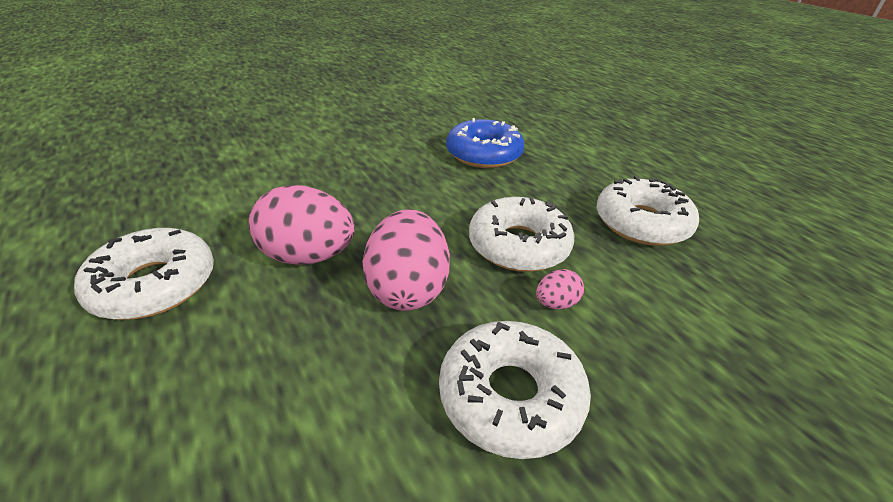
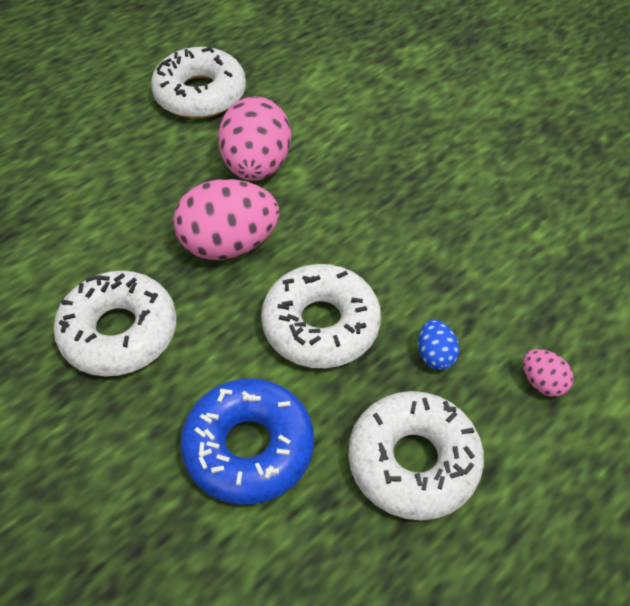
camera: 80 degrees right, 15 degrees up
blue donut [446,118,524,168] -> blue donut moved to [180,378,314,505]
pink egg [536,269,584,309] -> pink egg moved to [523,349,574,397]
none -> blue egg [418,320,459,370]

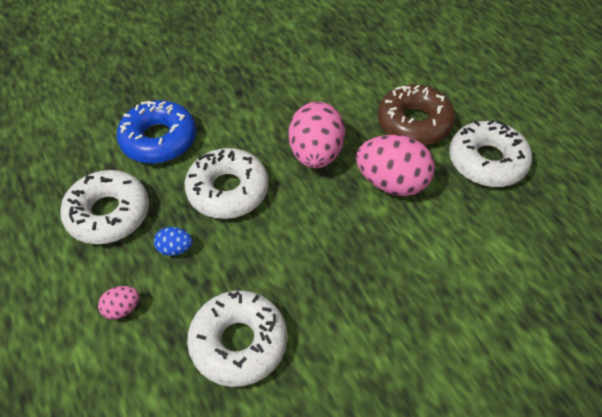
camera: 105 degrees right, 0 degrees up
white donut [53,271,176,376] -> white donut moved to [187,290,287,387]
none -> brown donut [378,84,455,145]

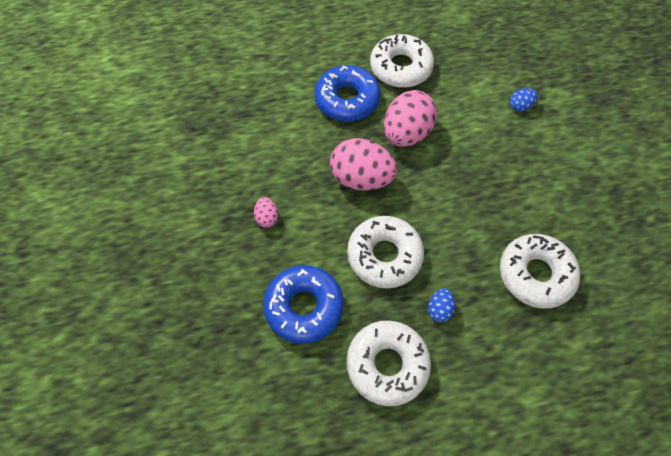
camera: 75 degrees left, 10 degrees up
pink egg [98,286,140,320] -> pink egg moved to [254,197,278,228]
brown donut [378,84,455,145] -> blue donut [315,65,381,122]
none -> blue egg [510,88,538,111]

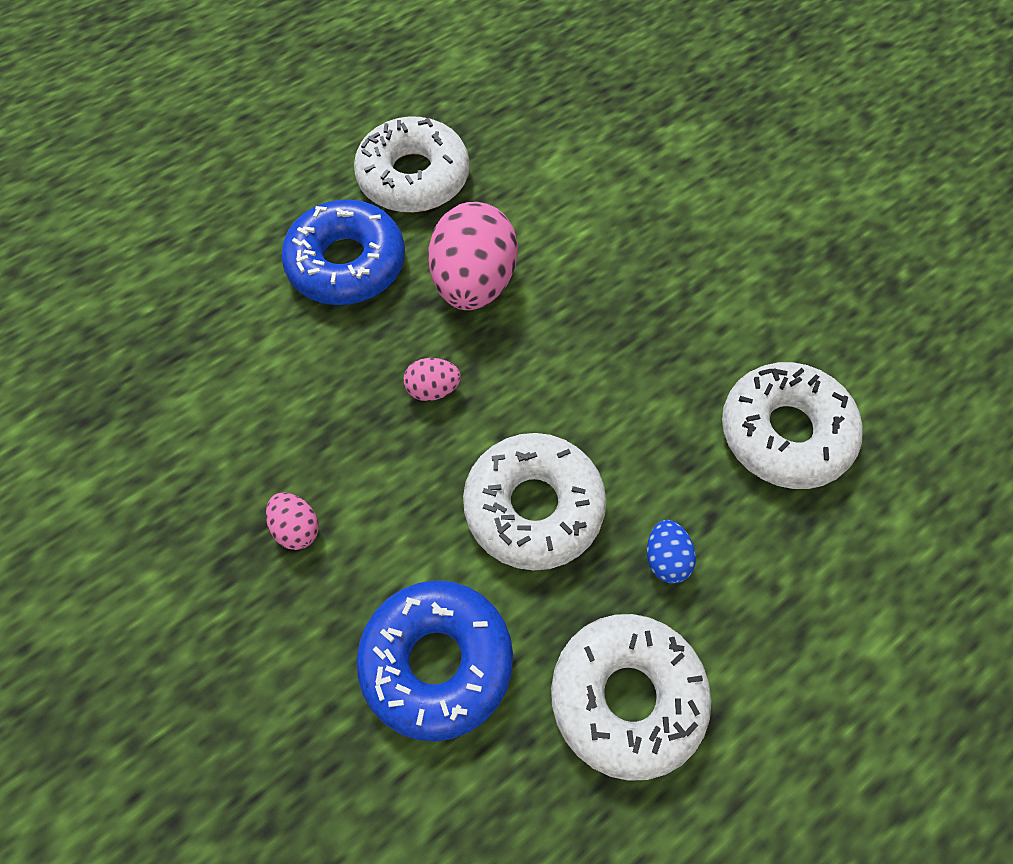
camera: 25 degrees left, 0 degrees up
pink egg [330,138,397,190] -> pink egg [403,358,461,401], size x0.46
blue egg [510,88,538,111] -> none

